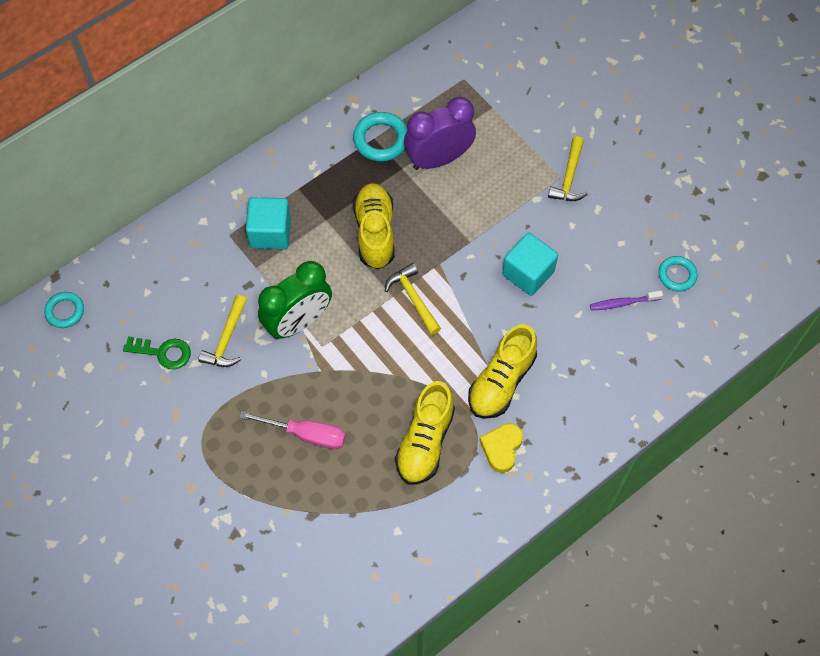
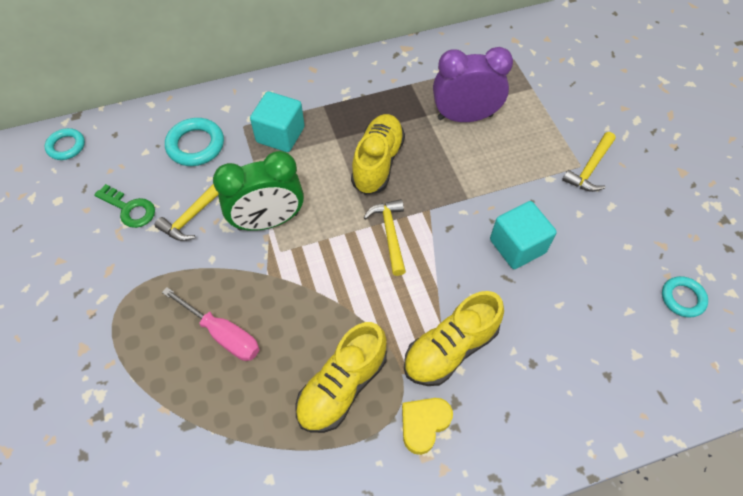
camera: 20 degrees right, 5 degrees down
turquoise ring [353,112,408,162] -> turquoise ring moved to [165,118,224,166]
purple toothbrush [590,291,663,311] -> none

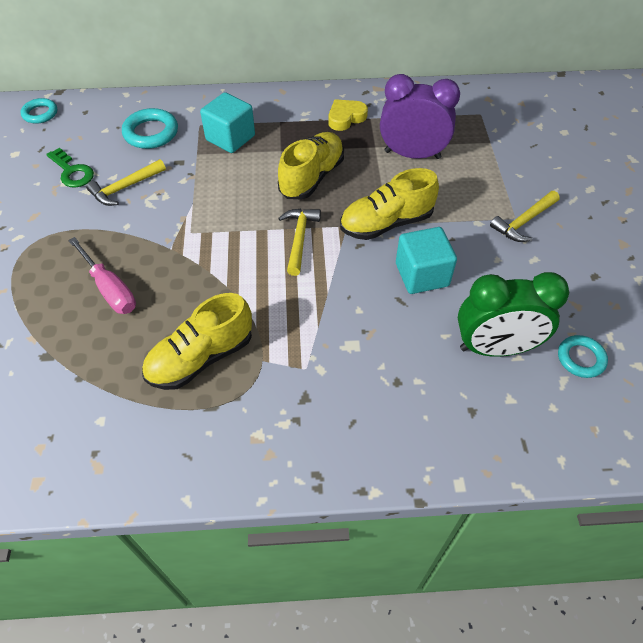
camera: 15 degrees right, 5 degrees down
green clock [213,151,304,231] -> green clock moved to [458,272,569,357]
yellow heart [402,398,453,455] -> yellow heart moved to [329,99,368,131]
yellow shoe [404,291,504,386] -> yellow shoe moved to [340,168,439,240]

